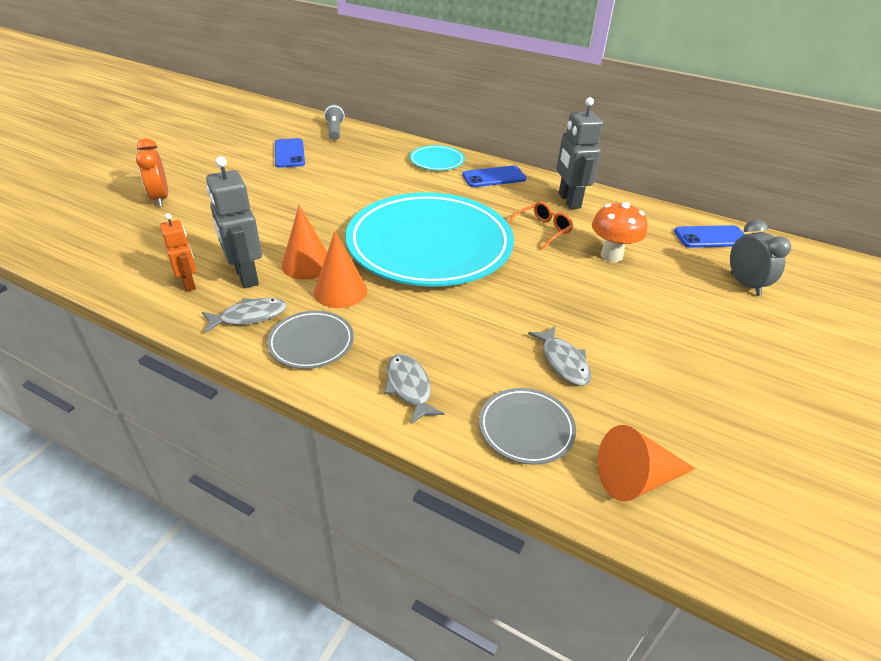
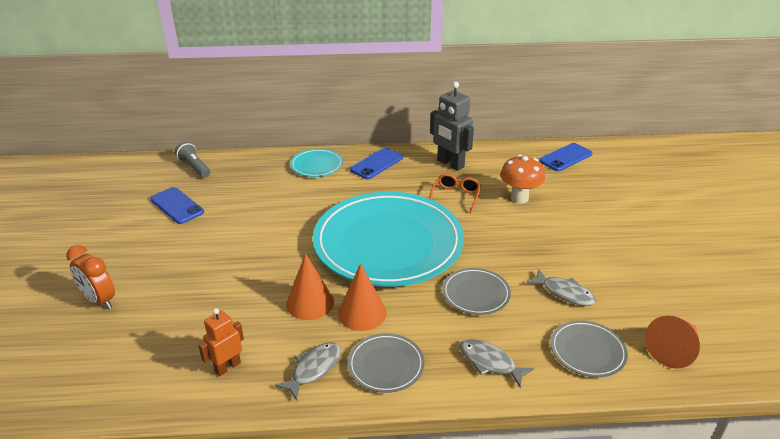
camera: 30 degrees left, 5 degrees down
orange robot [160,213,197,292] -> orange robot turned 75 degrees counterclockwise [198,308,244,376]
grey robot [206,156,262,288] -> none
grey clock [730,219,791,296] -> none
none -> grey plate [442,268,511,315]

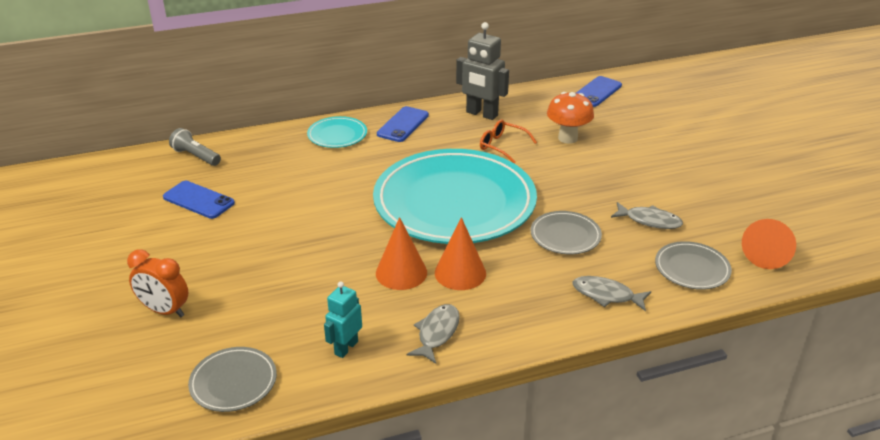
camera: 15 degrees left, 0 degrees up
orange robot [198,308,244,376] -> turquoise robot [324,281,362,358]
grey plate [348,333,424,393] -> grey plate moved to [188,347,277,412]
orange glasses [429,174,481,214] -> orange glasses turned 60 degrees counterclockwise [480,120,537,164]

